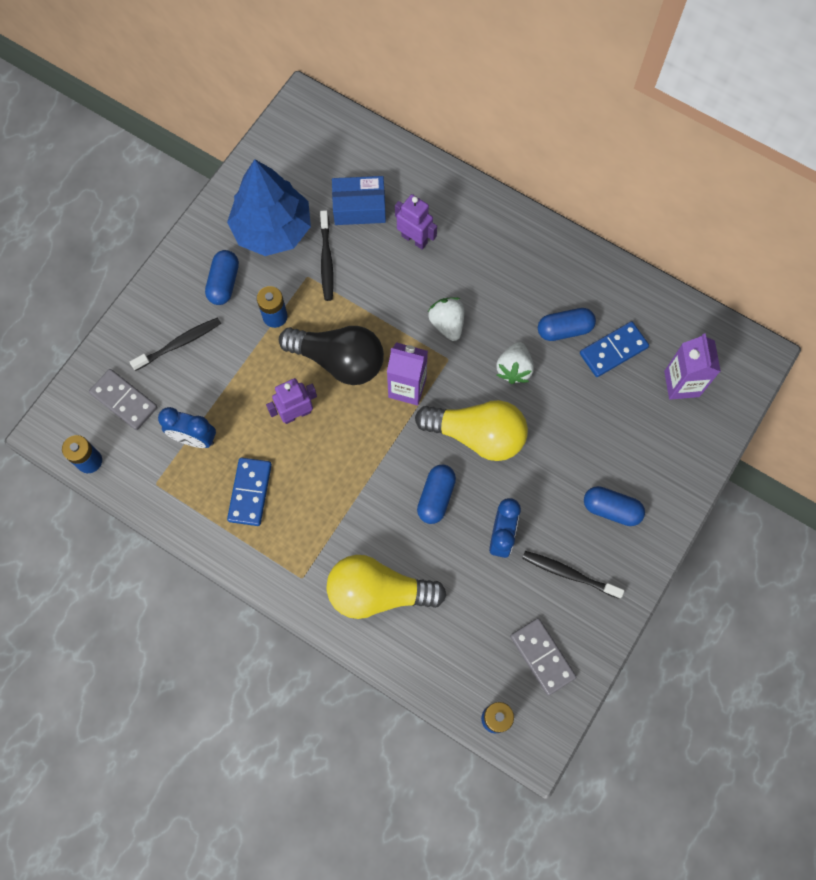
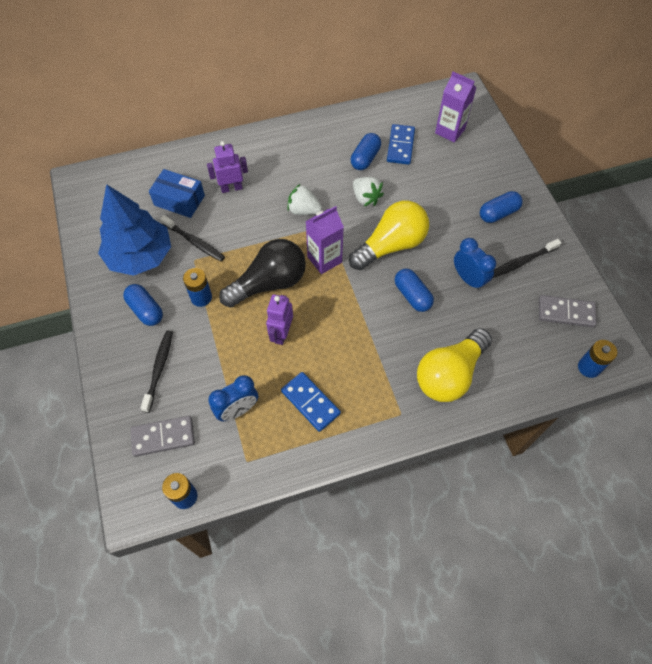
camera: 50 degrees left, 10 degrees down
blue box [332,176,386,225] -> blue box turned 75 degrees clockwise [149,169,205,218]

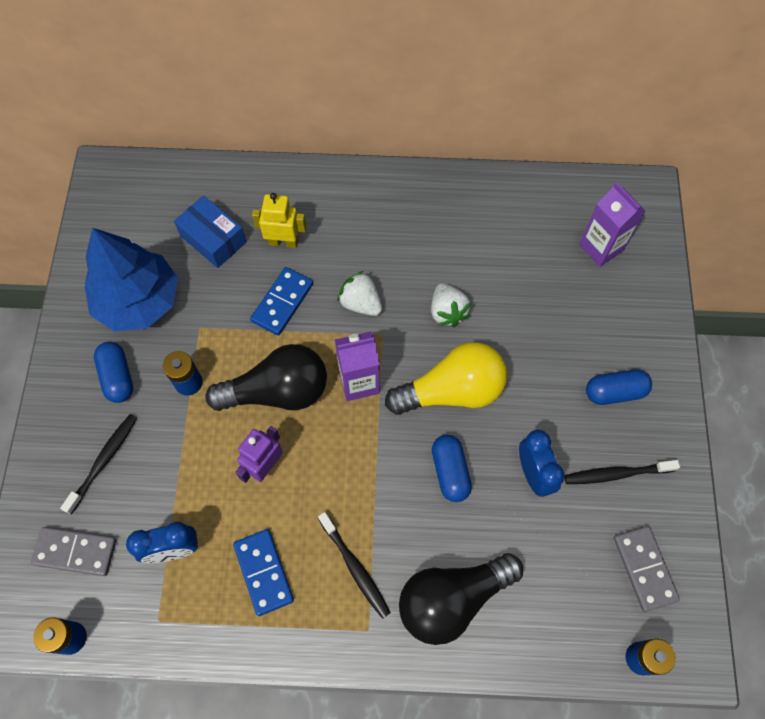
camera: 20 degrees right, 5 degrees up
black toothbrush [160,215,225,261] -> black toothbrush moved to [318,512,390,619]
purple robot [207,141,248,193] -> yellow robot [252,193,306,248]
blue capsule [351,133,381,170] -> none
blue domino [387,124,415,165] -> blue domino moved to [250,267,313,336]
yellow light bulb [417,328,492,402] -> black light bulb [399,553,523,645]
grey domino [539,295,597,328] -> grey domino turned 45 degrees clockwise [614,526,680,612]

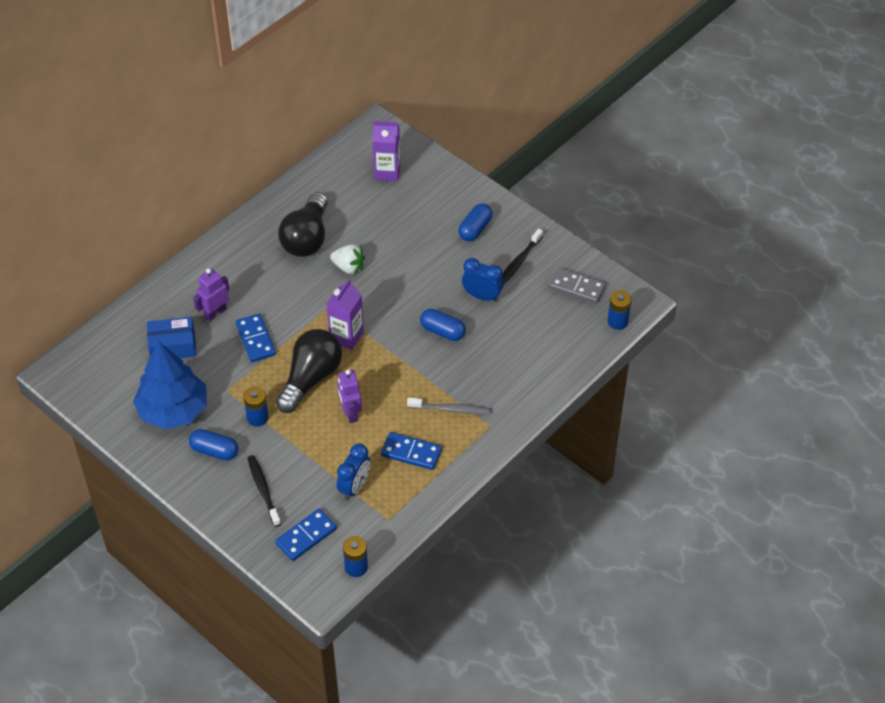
camera: 50 degrees left, 15 degrees down
grey domino [31,527,116,576] -> blue domino [275,508,337,561]
yellow robot [252,193,306,248] -> purple robot [193,268,229,321]
black toothbrush [318,512,390,619] -> grey toothbrush [407,398,491,415]
white strawberry [337,271,382,316] -> none
yellow light bulb [385,342,507,415] -> none
black light bulb [399,553,523,645] -> black light bulb moved to [278,192,328,257]

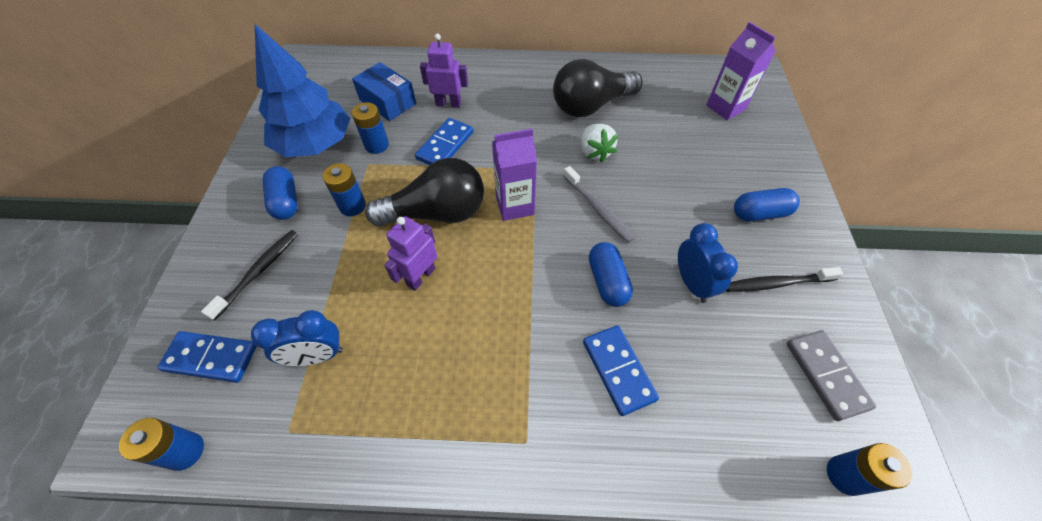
camera: 50 degrees right, 5 degrees up
blue domino [381,432,442,470] -> blue domino moved to [583,325,659,416]
grey toothbrush [407,398,491,415] -> grey toothbrush moved to [563,166,635,243]
none -> blue battery [352,102,389,154]

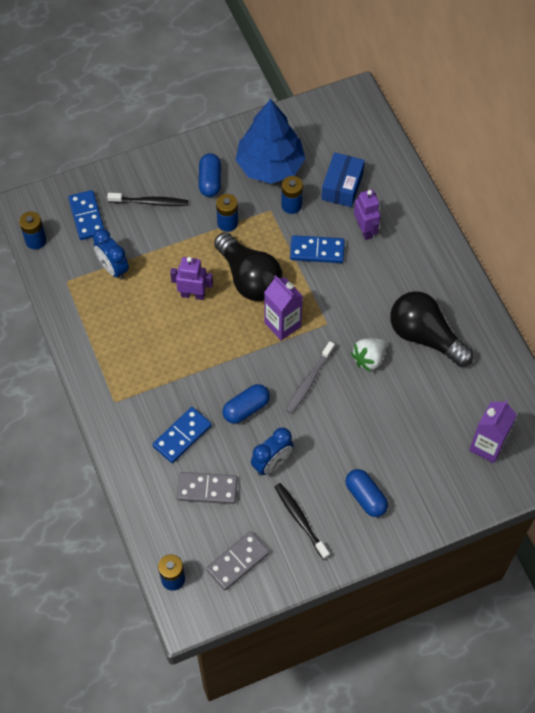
camera: 65 degrees right, 5 degrees up
blue capsule [263,166,298,220] -> blue capsule turned 45 degrees counterclockwise [199,153,221,197]
none -> grey domino [177,472,238,504]

